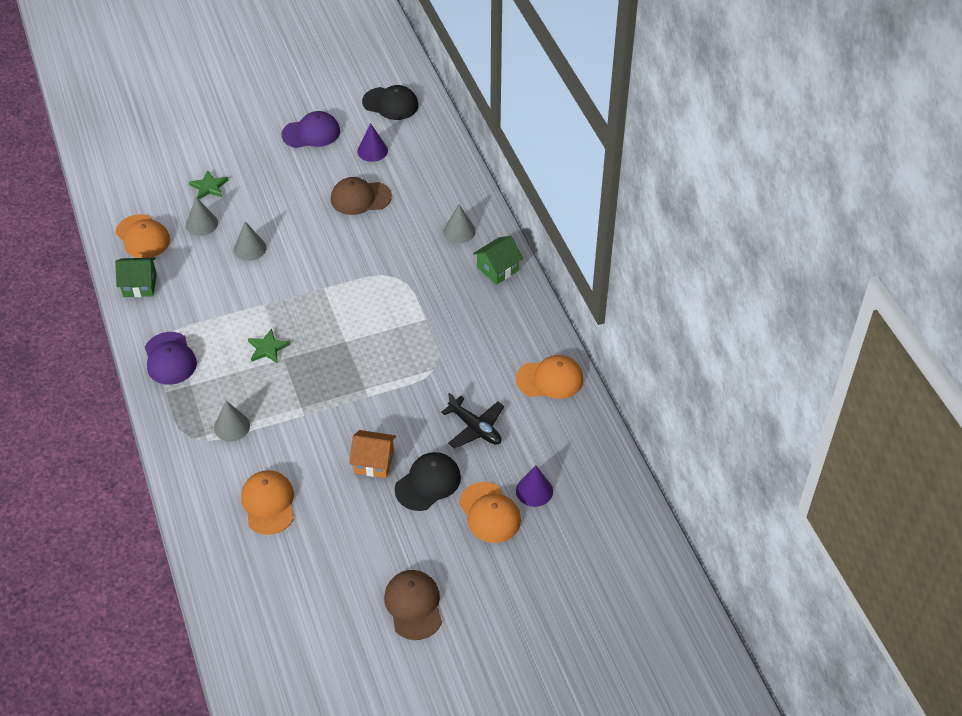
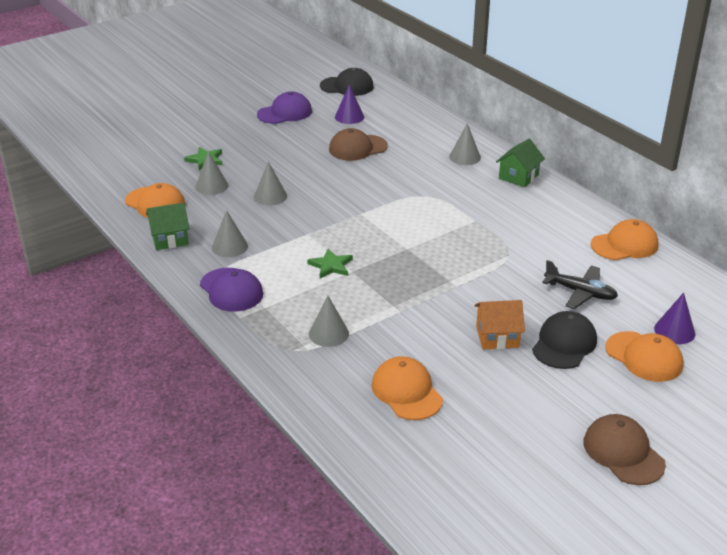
camera: 15 degrees left, 15 degrees down
none -> grey cone [212,210,248,257]

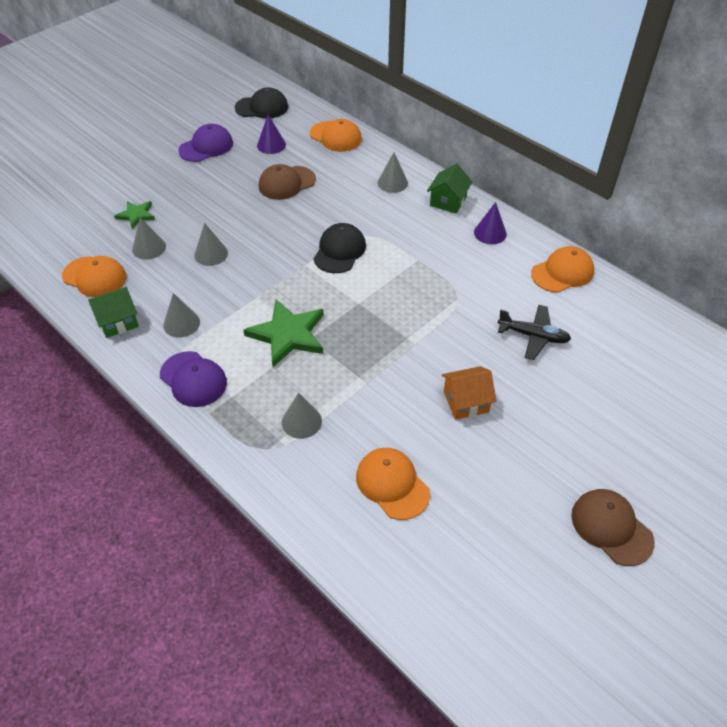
camera: 10 degrees left, 15 degrees up
green star [307,249,353,278] -> green star [243,299,324,367], size x1.81
black cap [532,311,597,369] -> black cap moved to [313,223,366,273]
orange cap [605,331,683,382] -> orange cap moved to [310,119,362,152]
purple cone [654,292,695,344] -> purple cone moved to [474,202,507,244]

